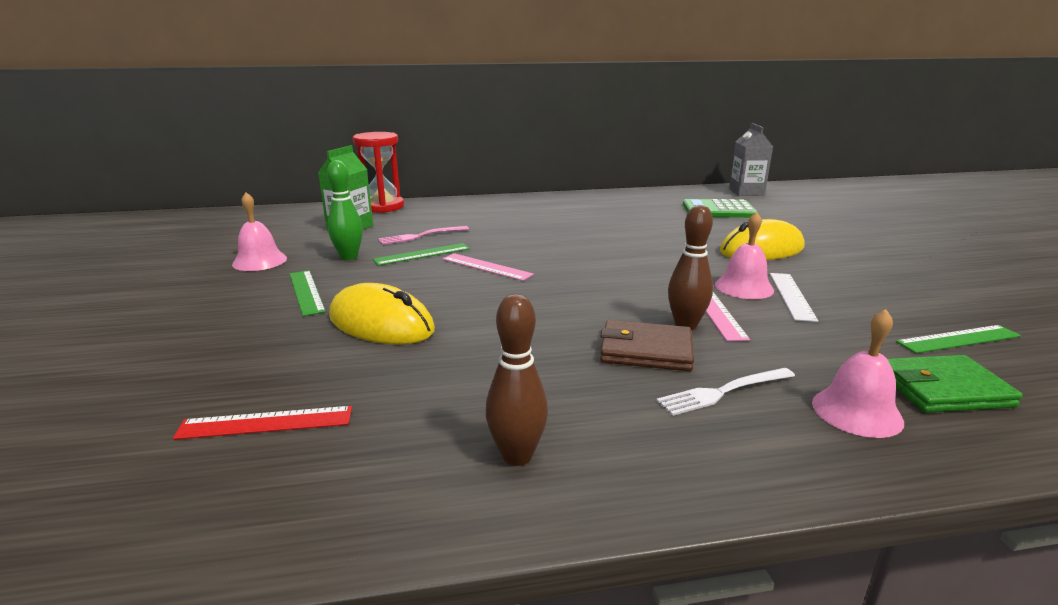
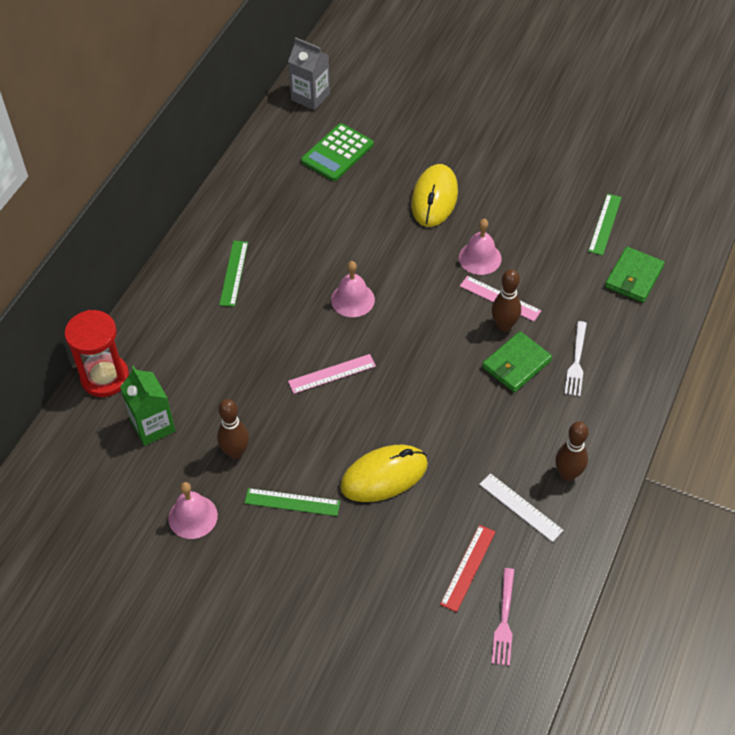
camera: 55 degrees left, 30 degrees up
green bowling pin [327,160,363,260] -> brown bowling pin [217,399,249,459]
green ruler [373,243,470,266] -> green ruler moved to [219,241,248,307]
pink fork [378,226,469,245] -> pink fork moved to [492,568,514,666]
brown wallet [600,320,694,371] -> green wallet [482,331,552,392]
white ruler [770,273,818,322] -> white ruler moved to [479,473,564,542]
pink bell [812,309,904,438] -> pink bell moved to [331,261,375,317]

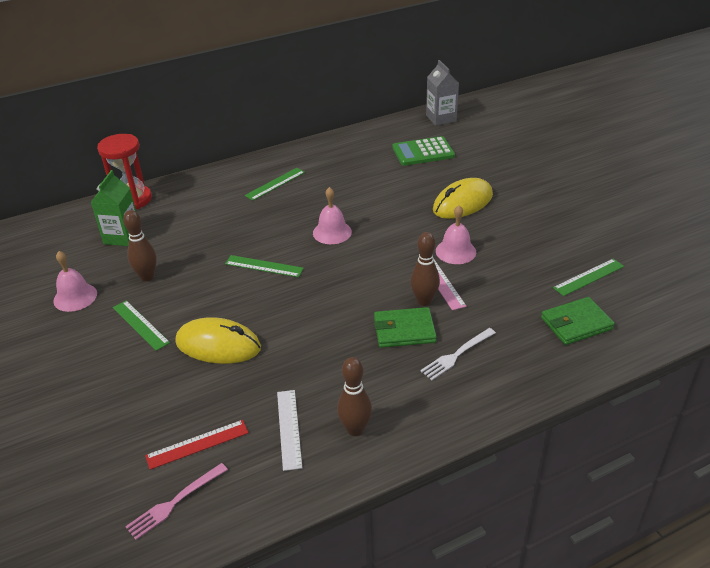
camera: 40 degrees right, 15 degrees down
pink ruler [288,354,376,394] -> green ruler [225,255,304,277]

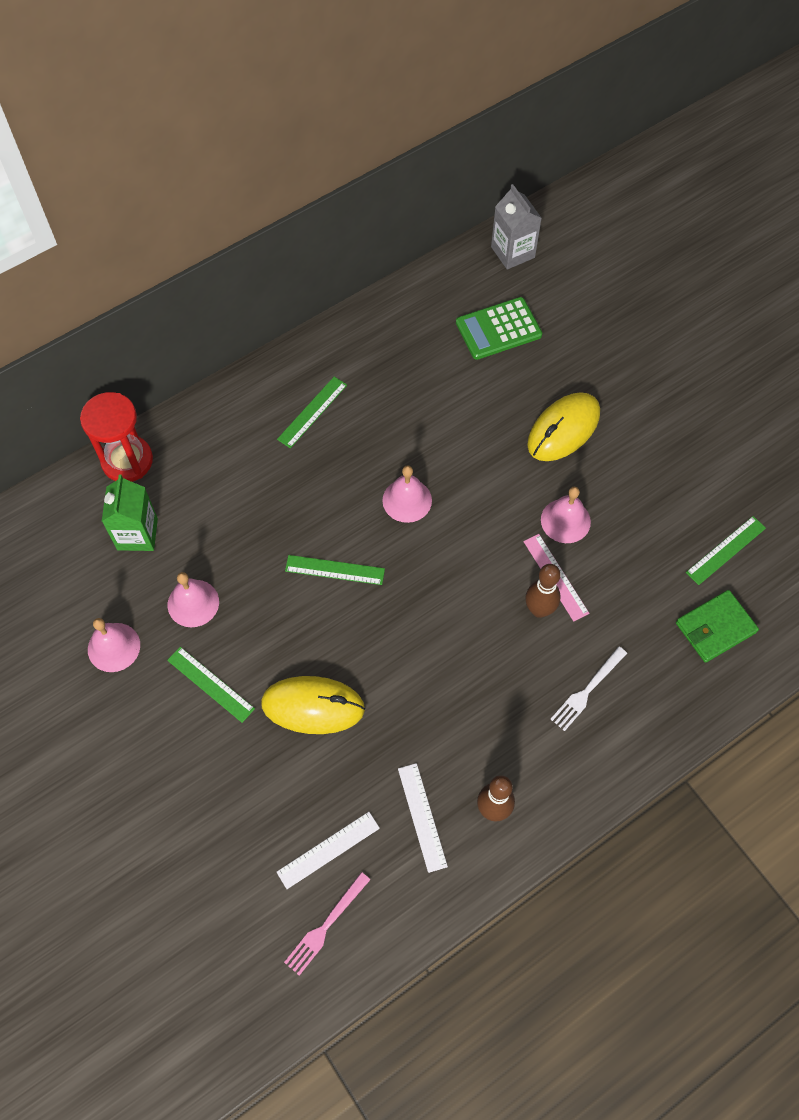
camera: 10 degrees left, 25 degrees up
brown bowling pin [123,210,157,281] -> pink bell [168,572,219,627]
red ruler [145,420,249,470] -> white ruler [277,812,380,889]
green wallet [374,307,437,348] -> none

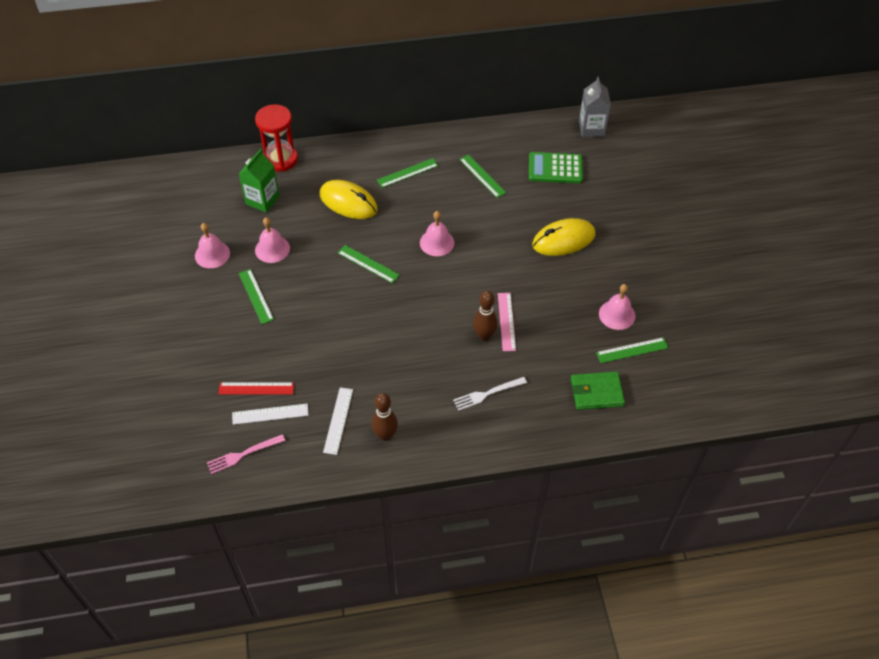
camera: 25 degrees right, 10 degrees down
yellow mouse [261,676,365,734] -> yellow mouse moved to [320,180,378,219]
pink bell [541,487,591,543] -> pink bell moved to [599,284,636,330]
none -> red ruler [218,382,294,395]
none -> green ruler [459,154,506,198]

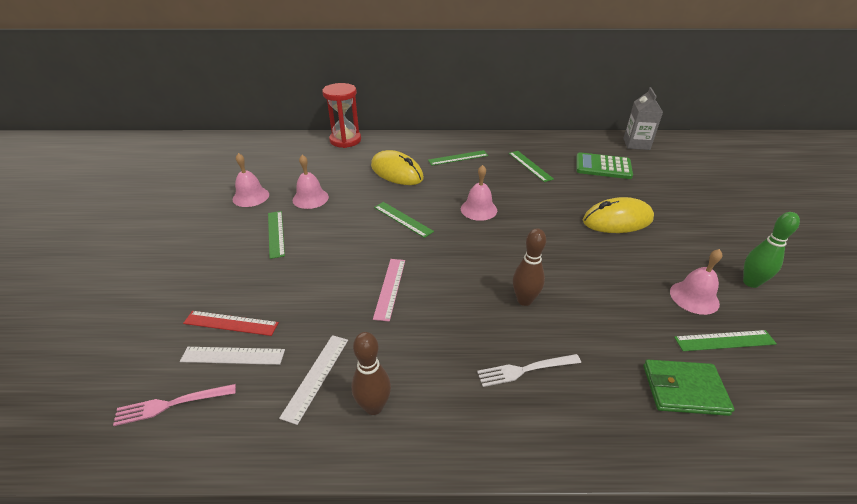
camera: 10 degrees right, 15 degrees down
green carton [239,149,279,213] -> none
pink ruler [498,293,516,351] -> pink ruler moved to [373,259,405,322]
none -> green bowling pin [743,212,800,288]

